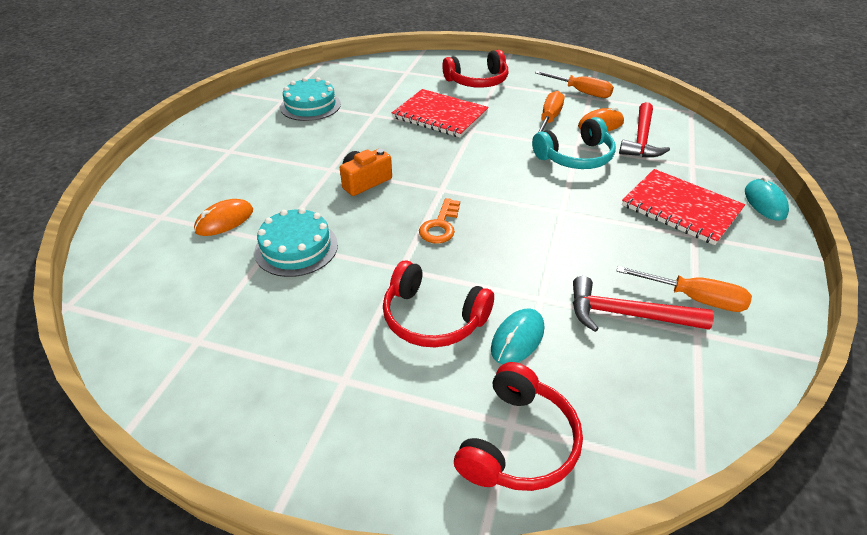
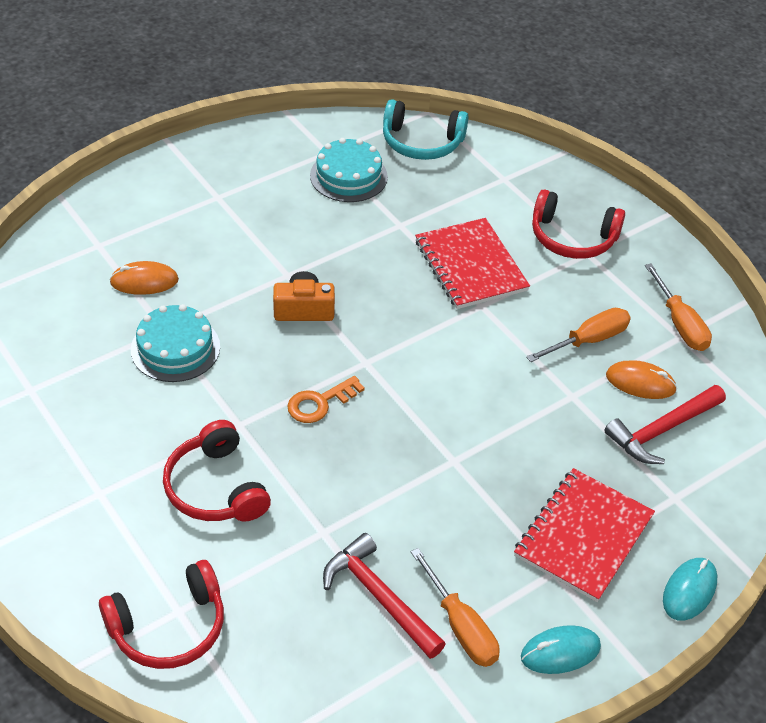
camera: 35 degrees right, 5 degrees up
turquoise mouse [491,309,544,364] -> turquoise mouse moved to [521,625,601,674]
turquoise headphones [532,117,616,169] -> turquoise headphones moved to [383,99,468,160]
red notebook [622,169,745,245] -> red notebook turned 45 degrees clockwise [514,468,655,602]

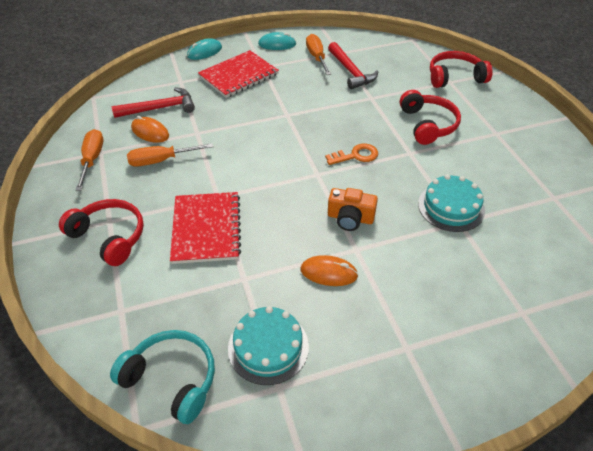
camera: 160 degrees left, 0 degrees up
orange mouse [109,261,179,295] -> orange mouse moved to [300,255,358,286]

